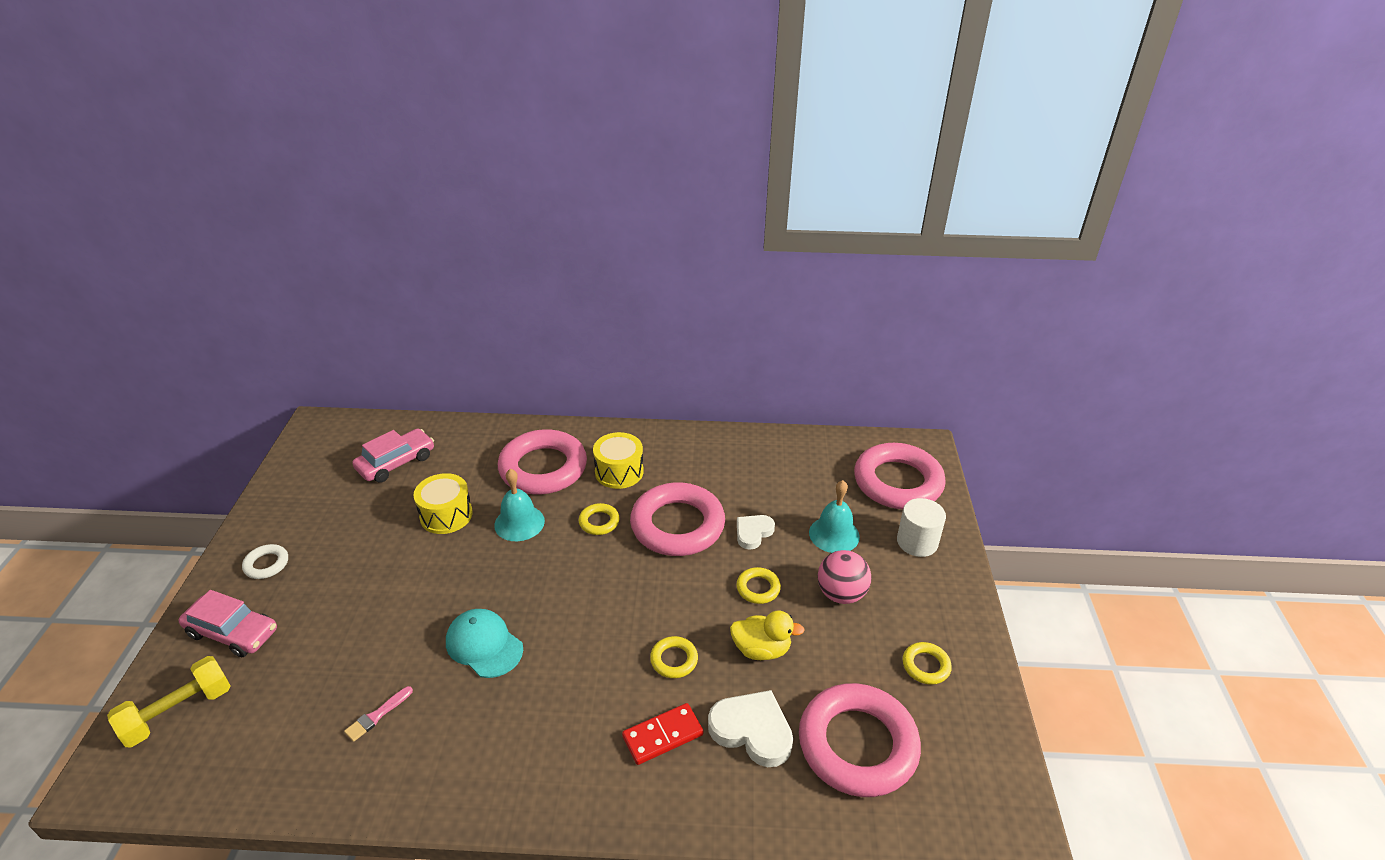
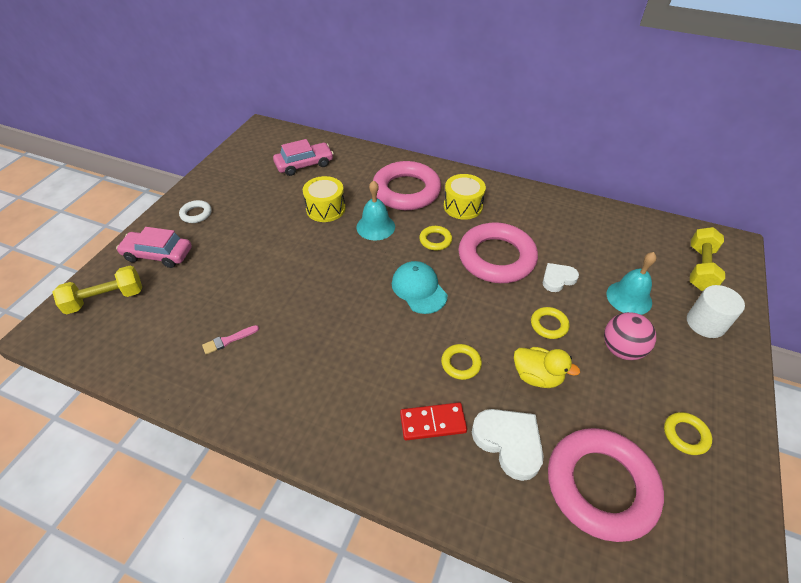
camera: 20 degrees right, 10 degrees up
pink car [178,590,277,657] -> pink car turned 150 degrees clockwise [116,227,192,268]
turquoise cap [446,609,523,678] -> turquoise cap moved to [392,261,447,314]
pink ring [854,443,946,509] -> yellow dumbbell [690,227,725,291]

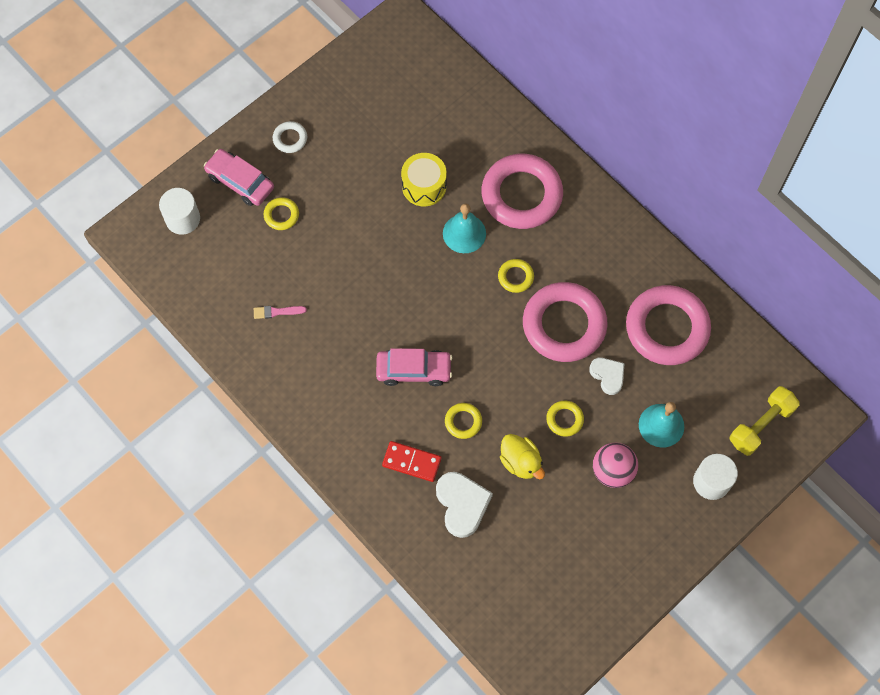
camera: 25 degrees right, 20 degrees up
yellow dumbbell [53,266,142,314] -> white cylinder [159,188,200,235]
pink car [273,139,334,176] -> pink car moved to [376,348,452,386]
turquoise cap [392,261,447,314] -> none
yellow drum [444,174,486,220] -> none
white heart [543,263,579,292] -> white heart turned 60 degrees clockwise [589,358,625,395]
pink ring [548,428,664,542] -> pink ring moved to [626,285,711,365]
yellow ring [664,412,712,455] -> yellow ring moved to [264,197,299,230]

